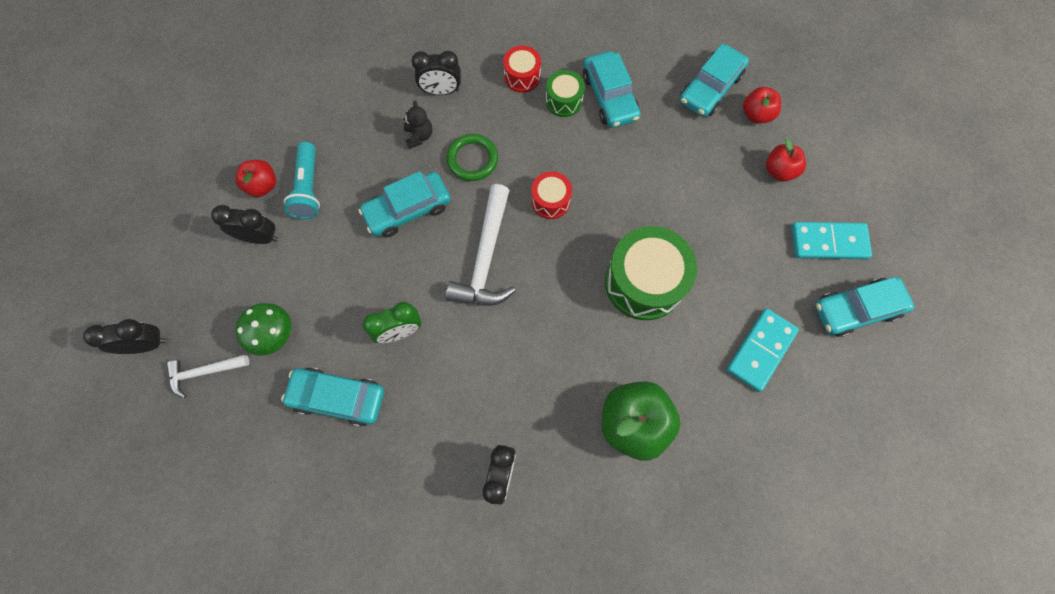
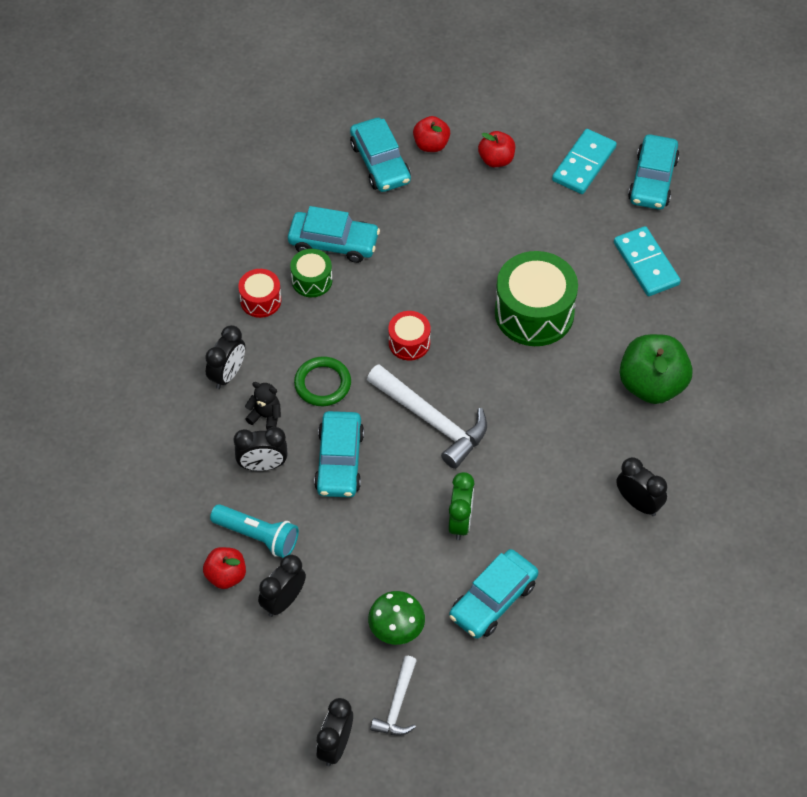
camera: 60 degrees left, 15 degrees down
none -> black clock [234,427,288,471]

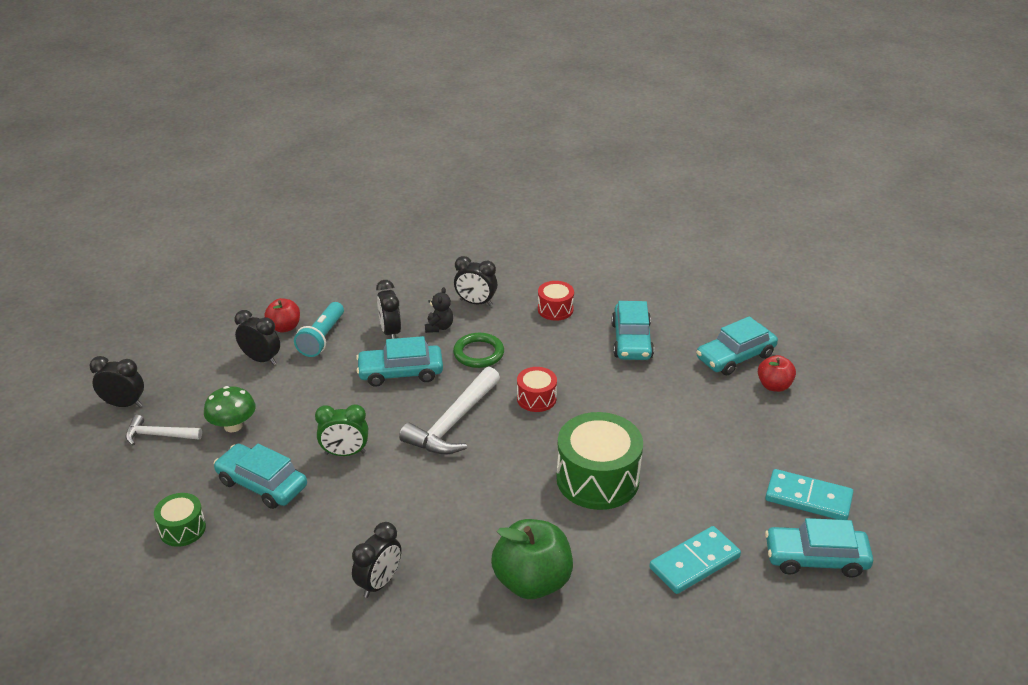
camera: 80 degrees right, 20 degrees down
green drum [290,249,332,297] -> green drum moved to [154,493,206,547]
red apple [478,131,515,167] -> none

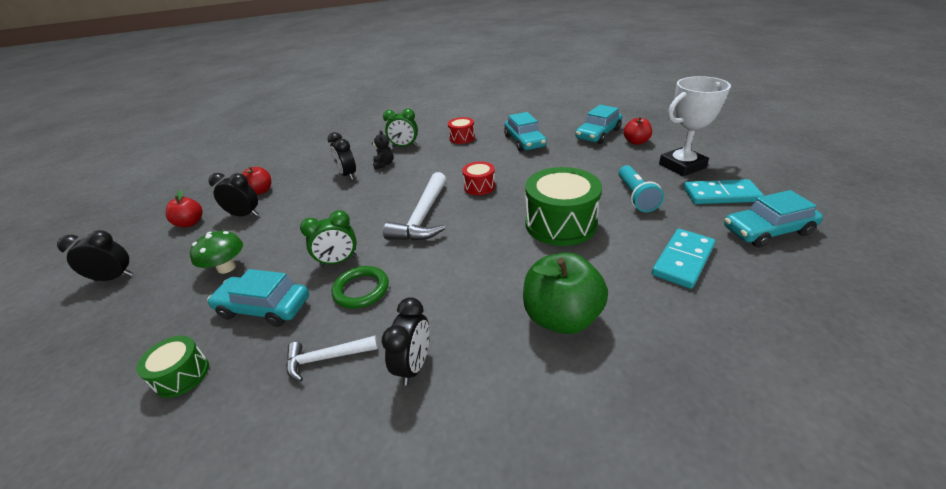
camera: 15 degrees left, 0 degrees up
white hammer [126,415,202,445] -> white hammer moved to [286,335,378,382]
turquoise flashlight [294,302,344,357] -> turquoise flashlight moved to [618,165,664,212]
turquoise car [356,336,443,387] -> none
green ring [453,333,504,368] -> green ring moved to [332,266,389,309]
black clock [454,256,497,306] -> green clock [383,108,418,148]
none -> red apple [166,190,203,227]
none -> white trophy [659,76,731,176]

